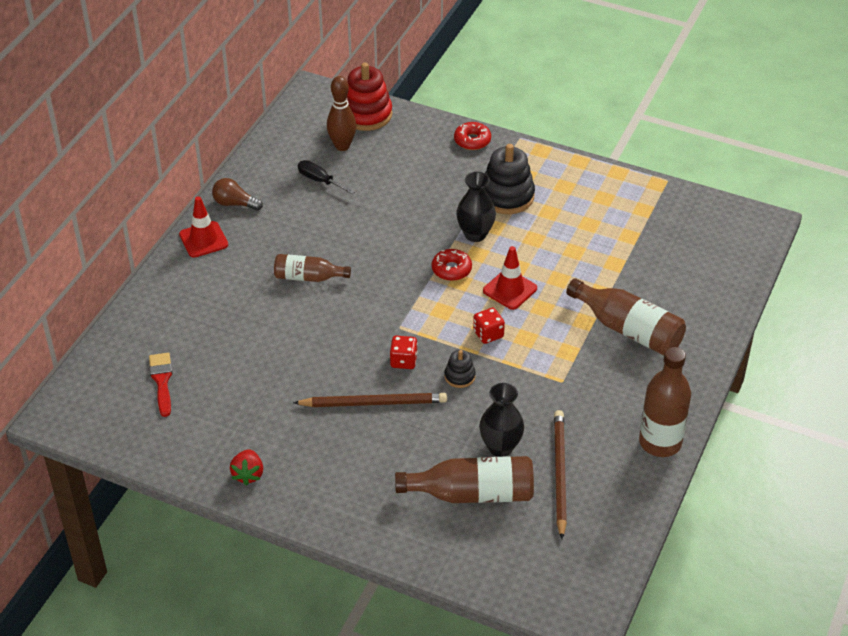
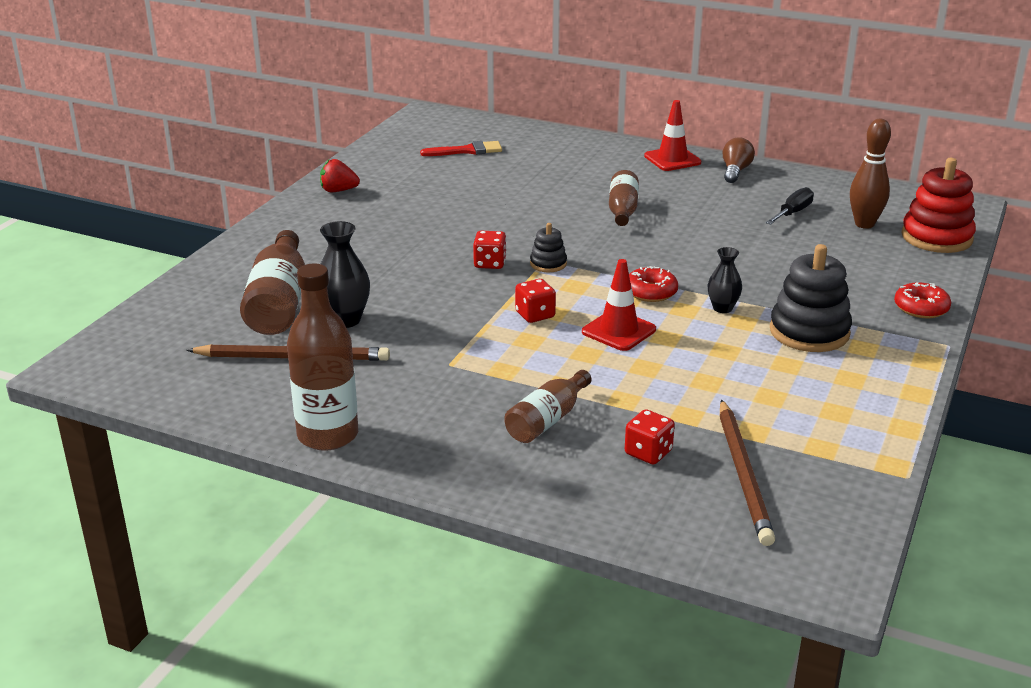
camera: 90 degrees right, 15 degrees down
brown pencil [293,393,447,407] -> brown pencil moved to [720,399,775,546]
black stacking toy [444,350,476,388] -> black stacking toy moved to [530,223,567,272]
black vase [456,172,496,242] -> black vase [708,247,742,313], size x0.63
brown bottle [566,278,686,355] -> brown bottle [504,370,592,443], size x0.62
none -> red dice [625,409,675,465]

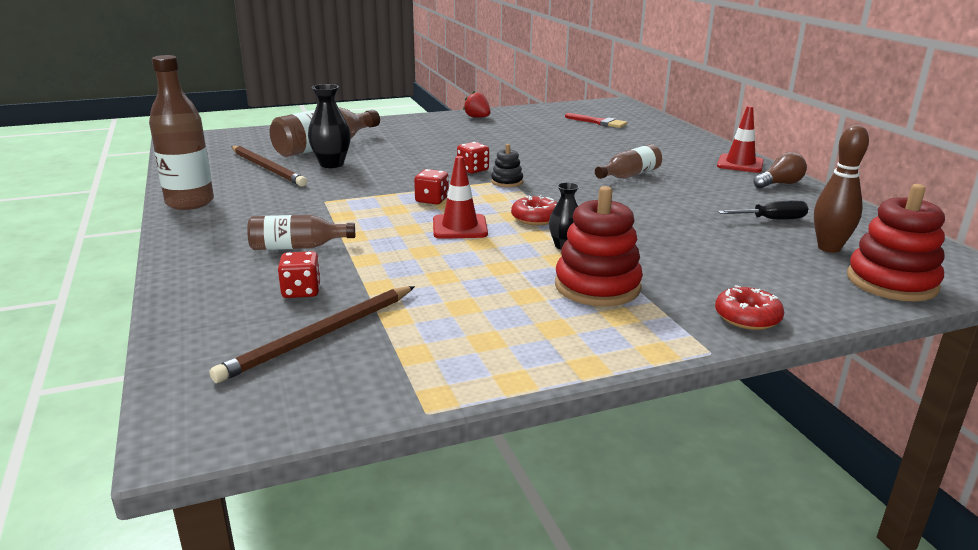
camera: 45 degrees right, 5 degrees down
black stacking toy [770,244,852,352] -> red stacking toy [555,186,643,306]

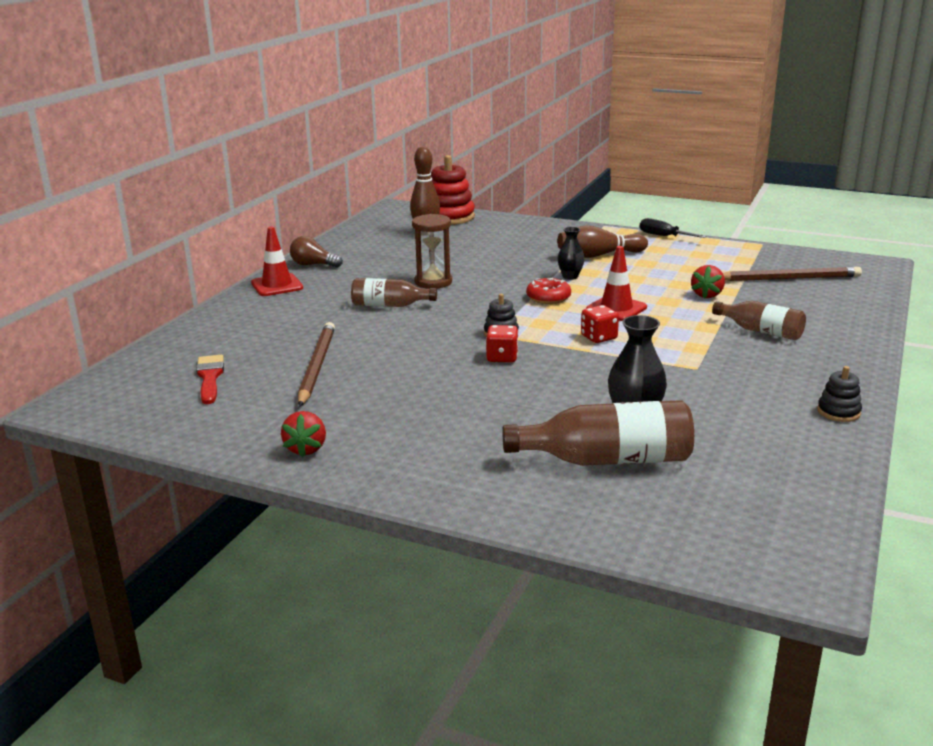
camera: 135 degrees left, 0 degrees up
brown bottle [149,55,214,210] -> black stacking toy [817,366,862,422]
brown pencil [231,146,307,186] -> brown pencil moved to [298,322,335,407]
red dice [278,251,321,298] -> none
red stacking toy [555,186,643,306] -> brown bowling pin [557,225,648,258]
red donut [715,285,784,330] -> none
black screwdriver [718,200,809,219] -> black screwdriver moved to [640,218,706,238]
none -> brown hourglass [412,214,452,289]
none -> red strawberry [691,265,725,299]

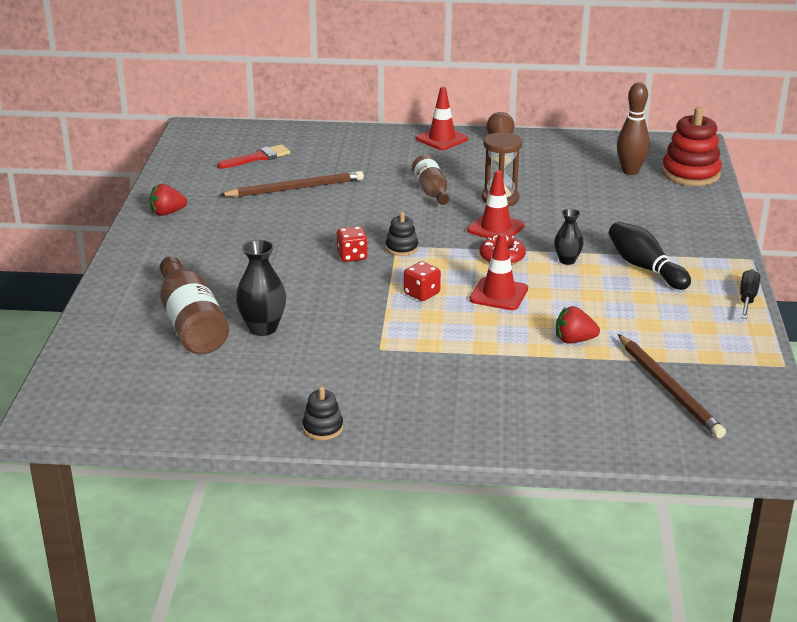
camera: 70 degrees right, 5 degrees up
brown bowling pin [557,225,648,258] -> black bowling pin [609,222,691,290]
brown bottle [712,301,806,340] -> none
none -> red traffic cone [467,170,525,238]

